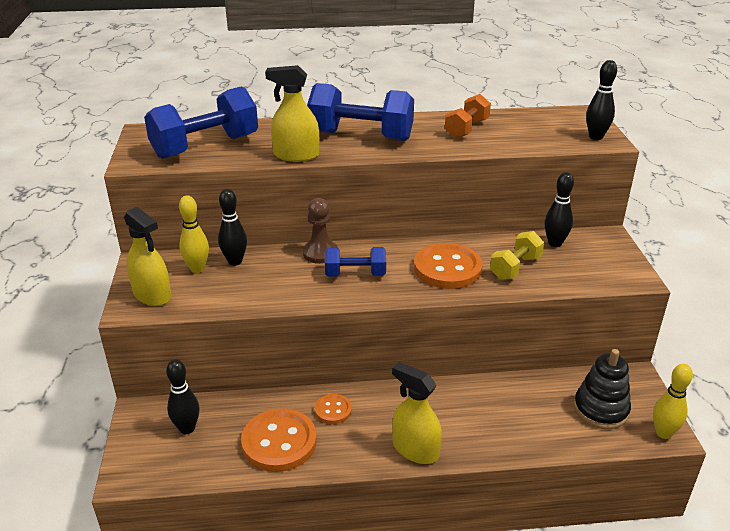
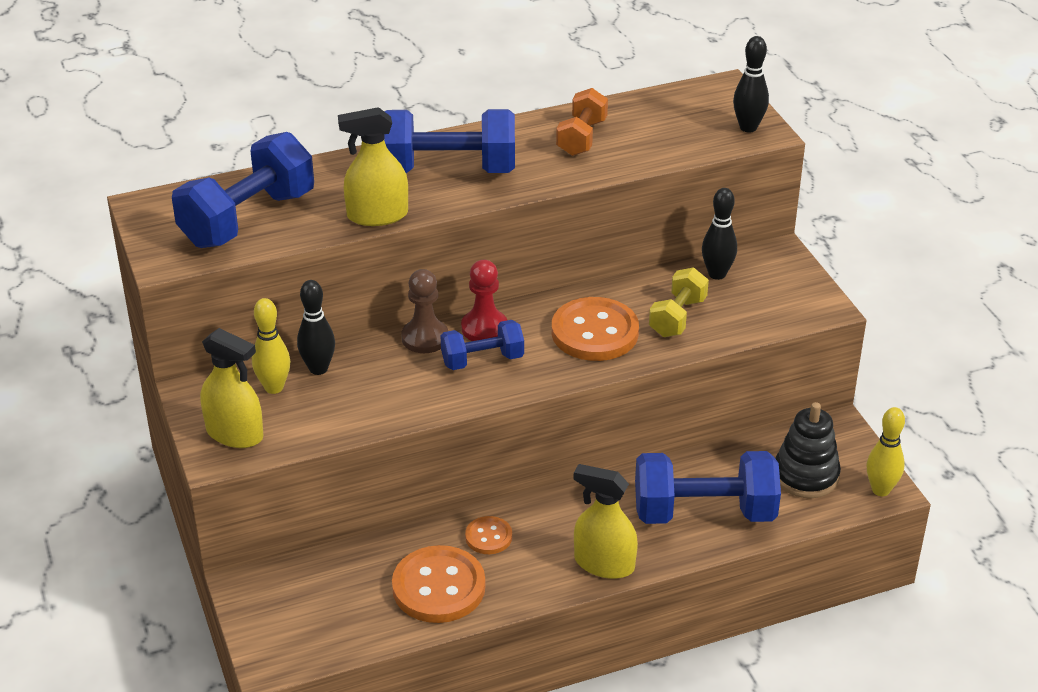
camera: 15 degrees left, 5 degrees up
black bowling pin [166,359,200,434] -> none
none -> red pawn [461,260,507,341]
none -> blue dumbbell [635,451,781,524]

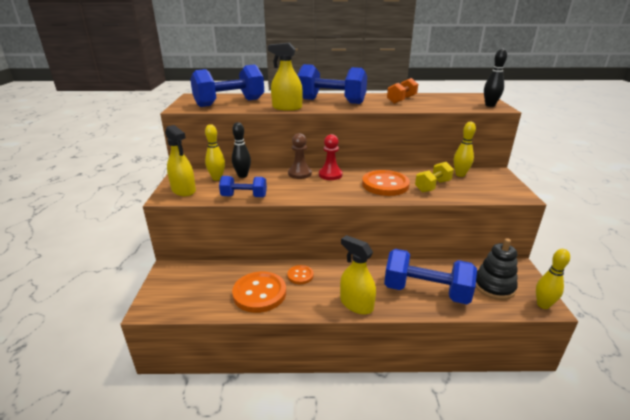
camera: 20 degrees right, 10 degrees down
blue dumbbell [441,320,524,370] -> blue dumbbell moved to [219,176,267,197]
black bowling pin [702,188,737,280] -> yellow bowling pin [454,122,476,177]

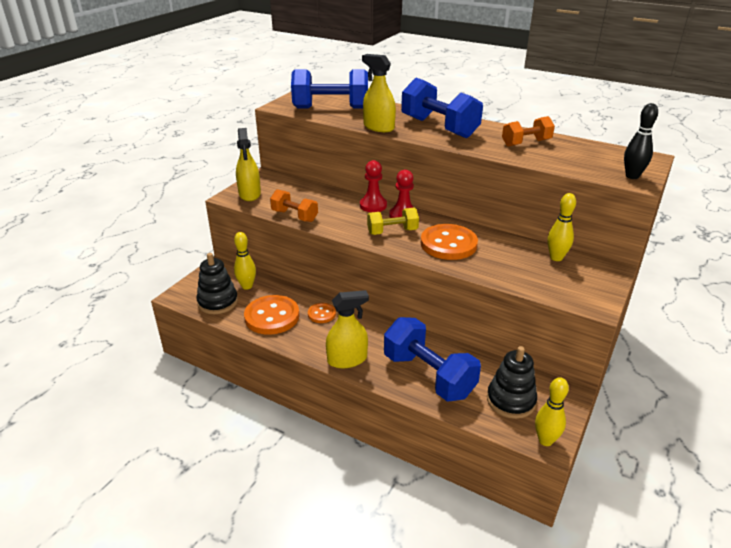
camera: 30 degrees right, 5 degrees up
yellow bowling pin [205,124,225,181] -> yellow bowling pin moved to [234,232,256,290]
blue dumbbell [219,176,267,197] -> orange dumbbell [270,189,318,222]
black bowling pin [232,122,251,178] -> none
brown pawn [288,133,312,179] -> red pawn [360,160,387,212]
yellow spray bottle [340,235,376,314] -> yellow spray bottle turned 90 degrees clockwise [326,290,369,368]
yellow dumbbell [415,162,454,192] -> yellow dumbbell moved to [367,207,419,235]
none -> black stacking toy [196,253,238,314]

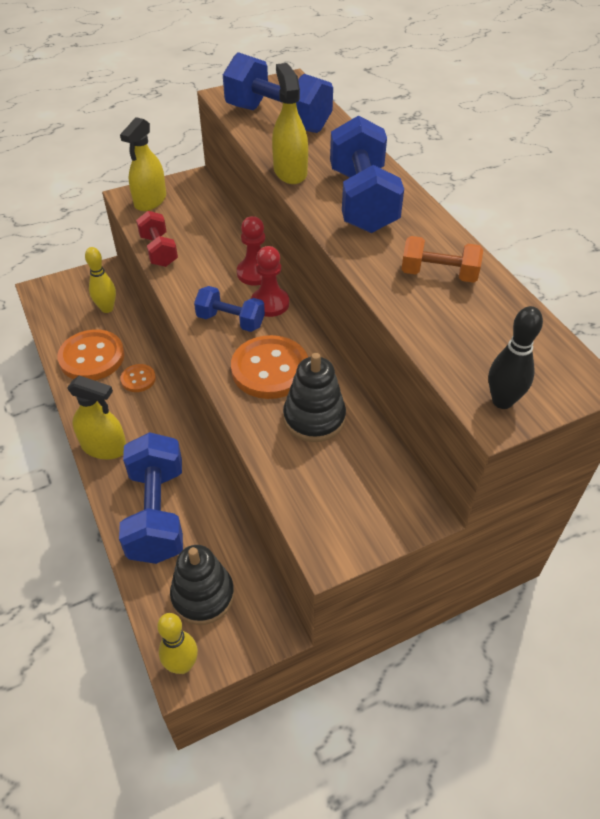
camera: 35 degrees right, 15 degrees up
black stacking toy [196,253,238,314] -> black stacking toy moved to [283,353,346,442]
orange dumbbell [270,189,318,222] -> red dumbbell [136,211,178,267]
yellow dumbbell [367,207,419,235] -> blue dumbbell [194,286,265,332]
yellow bowling pin [547,193,576,261] -> none

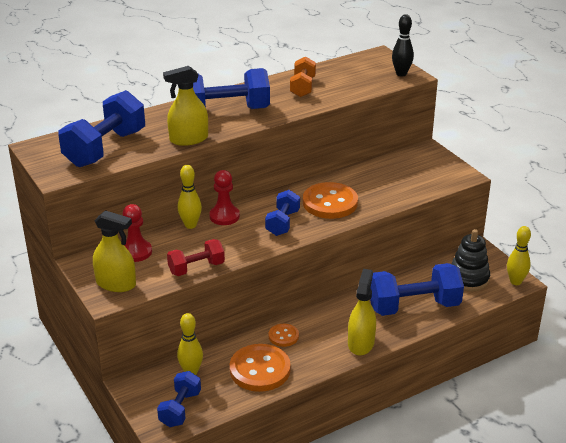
camera: 95 degrees left, 15 degrees down
red pawn [251,246,289,317] -> red pawn moved to [122,204,152,262]
black stacking toy [283,353,346,442] -> none
none -> blue dumbbell [157,371,201,427]
none -> yellow bowling pin [178,165,202,229]

